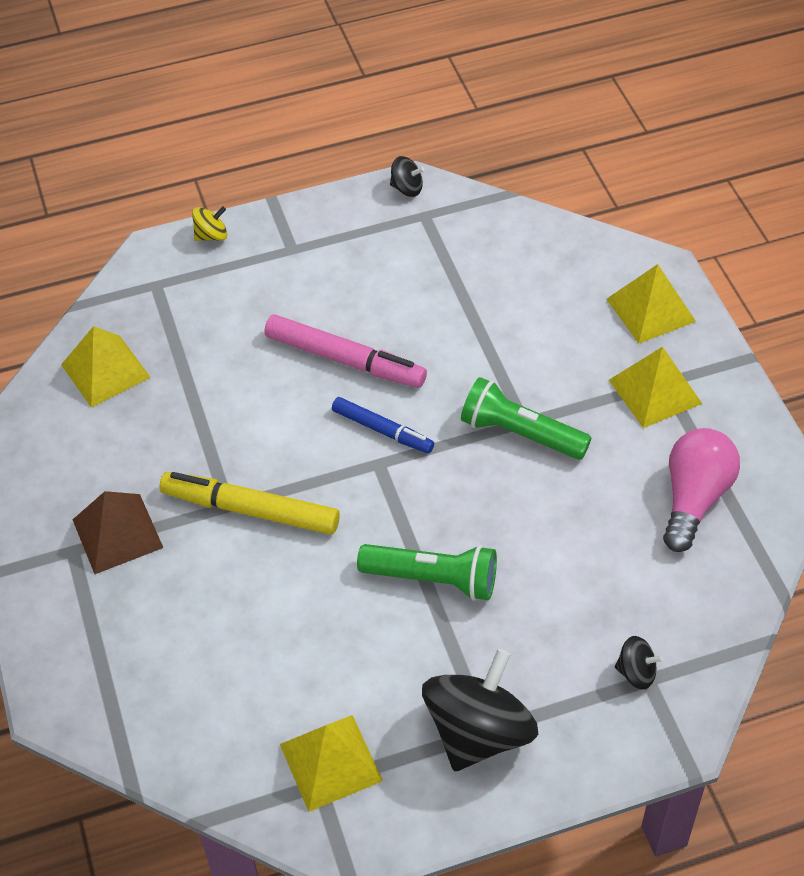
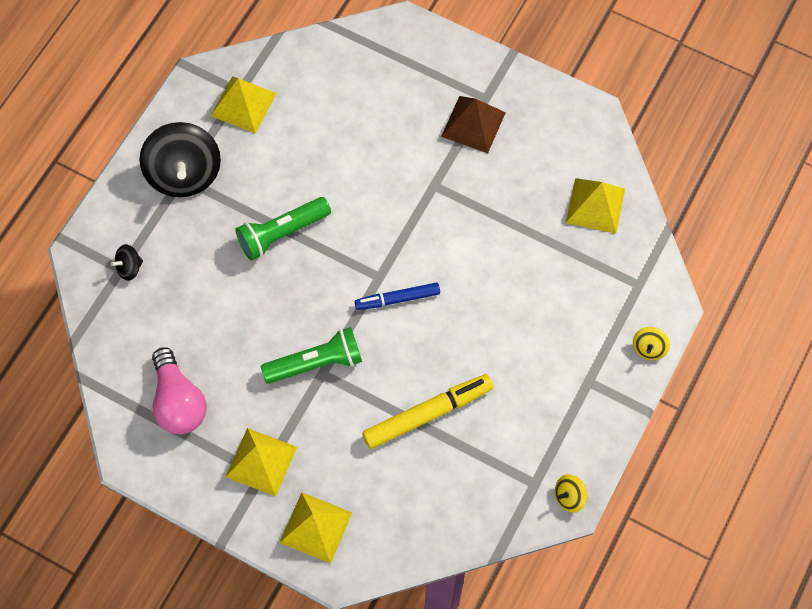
camera: 135 degrees right, 15 degrees up
yellow marker [159,472,340,534] -> yellow marker moved to [362,374,494,449]
pink marker [264,314,427,388] -> none
black spinning top [390,156,425,197] -> yellow spinning top [555,474,587,513]

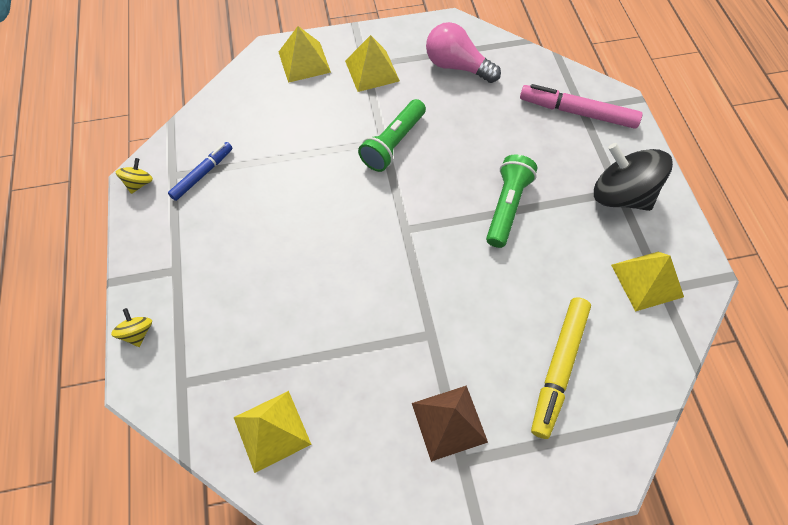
camera: 140 degrees right, 5 degrees down
black spinning top [111,244,143,281] -> pink marker [520,84,642,129]
blue marker [355,282,440,310] -> blue marker moved to [168,142,233,201]
yellow marker [362,374,494,449] -> yellow marker moved to [531,297,591,439]

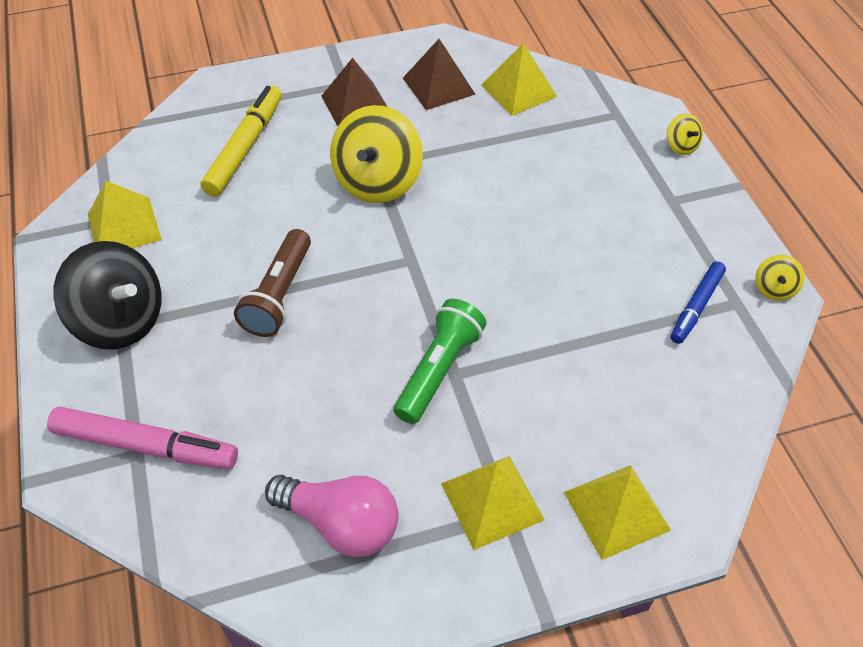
camera: 175 degrees right, 10 degrees down
green flashlight [486,155,538,248] -> brown flashlight [234,229,311,337]
none -> yellow spinning top [330,105,423,203]
none -> brown pyramid [403,39,475,110]

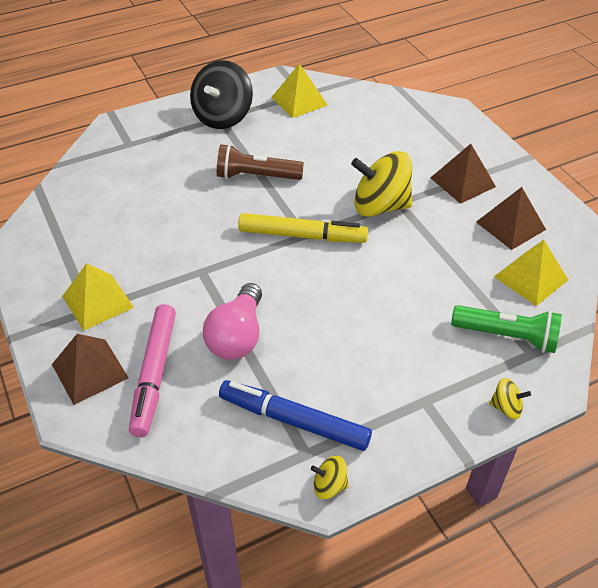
camera: 80 degrees right, 5 degrees down
pink marker [47,407,238,469] -> pink marker moved to [129,304,176,437]
yellow marker [200,86,282,197] -> yellow marker moved to [238,213,368,243]
pink light bulb [265,475,399,557] -> pink light bulb moved to [203,283,262,360]
green flashlight [394,299,486,424] -> green flashlight moved to [451,305,562,353]
yellow pyramid [564,465,671,560] -> brown pyramid [52,334,129,405]
yellow spinning top [667,113,703,155] -> yellow spinning top turned 135 degrees counterclockwise [489,378,531,419]
blue marker [671,261,726,344] -> blue marker [219,380,372,451], size x1.58

